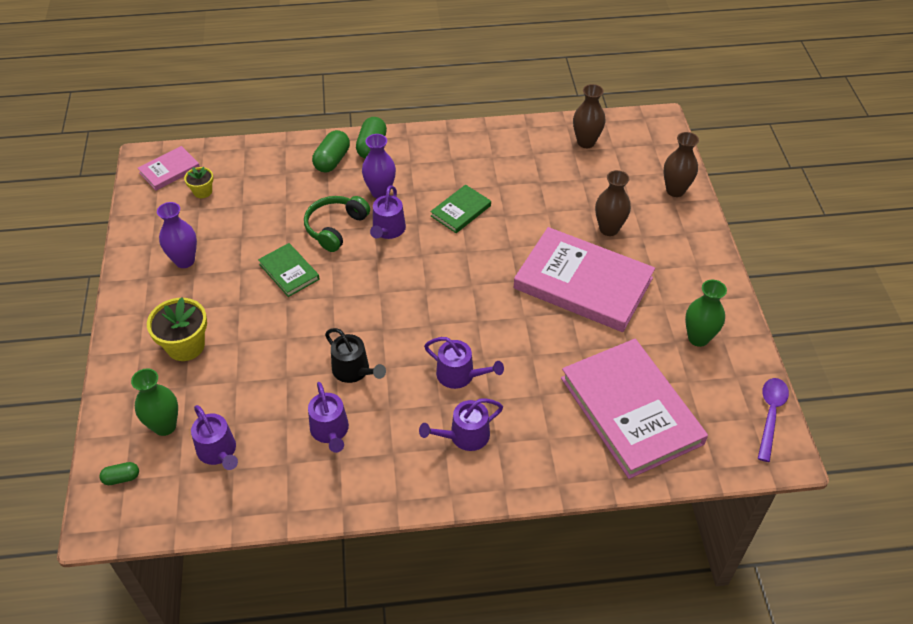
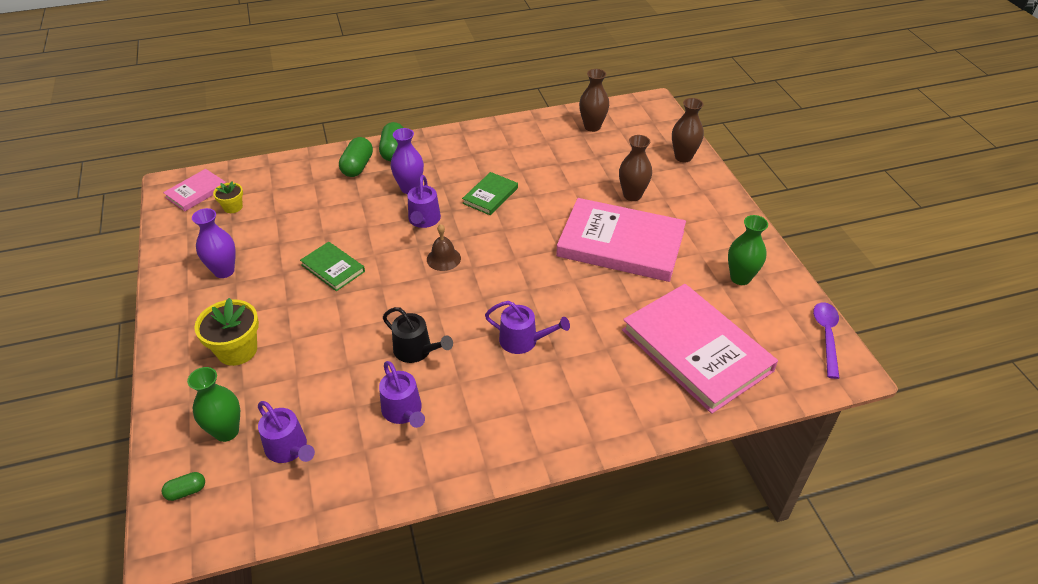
camera: 10 degrees left, 5 degrees down
green headphones [304,196,370,252] -> none
purple watering can [419,398,503,451] -> none
none -> brown bell [427,224,461,271]

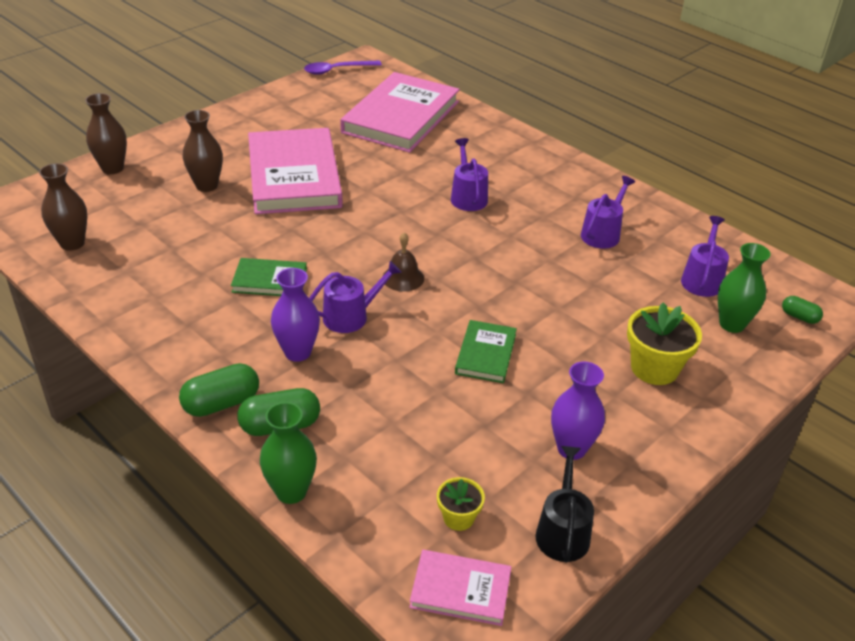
camera: 120 degrees left, 5 degrees down
black watering can [383,307,453,363] -> black watering can moved to [535,446,594,562]
green vase [728,215,768,285] -> green vase moved to [260,402,317,504]

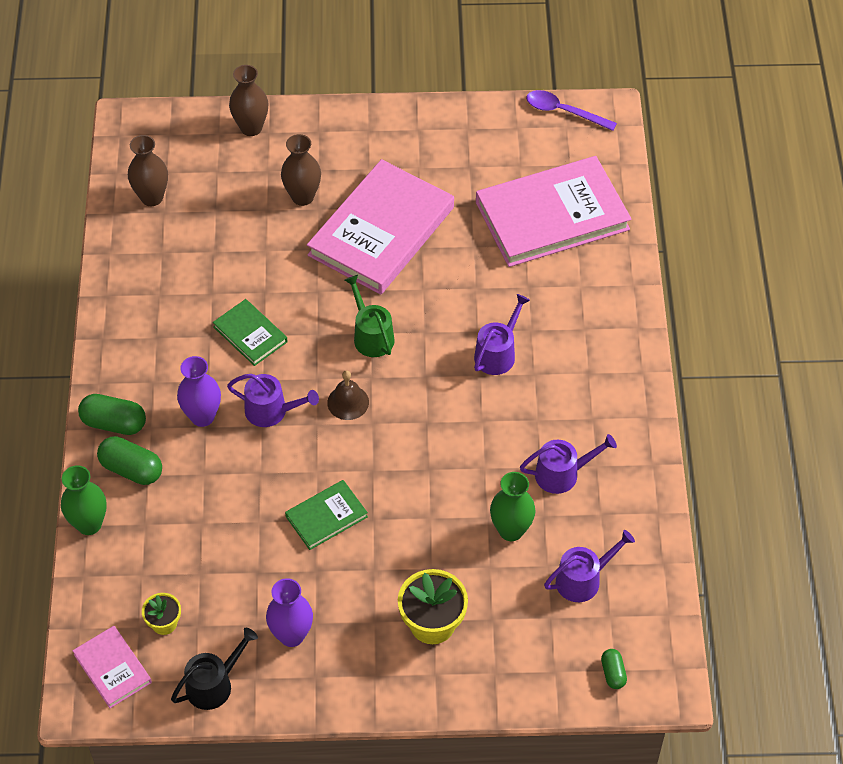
camera: 45 degrees right, 15 degrees up
green vase [718,243,771,333] -> green vase moved to [490,472,536,541]
none -> green watering can [345,275,395,357]

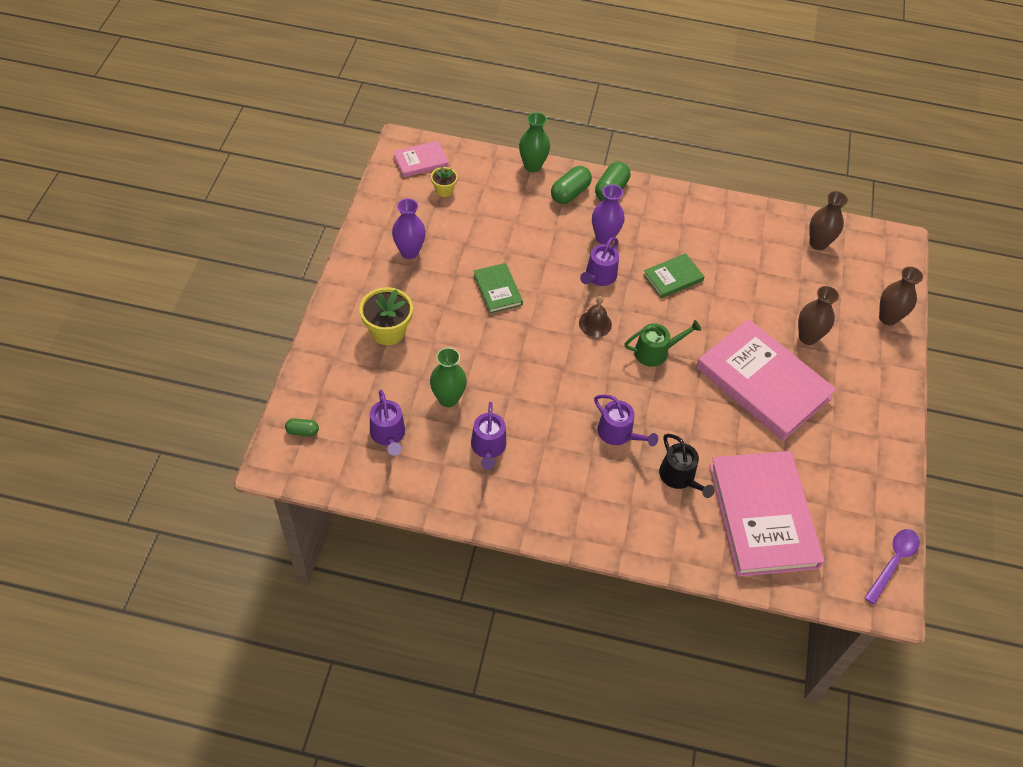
camera: 100 degrees right, 0 degrees up
black watering can [171,628,258,710] -> black watering can moved to [659,434,715,498]

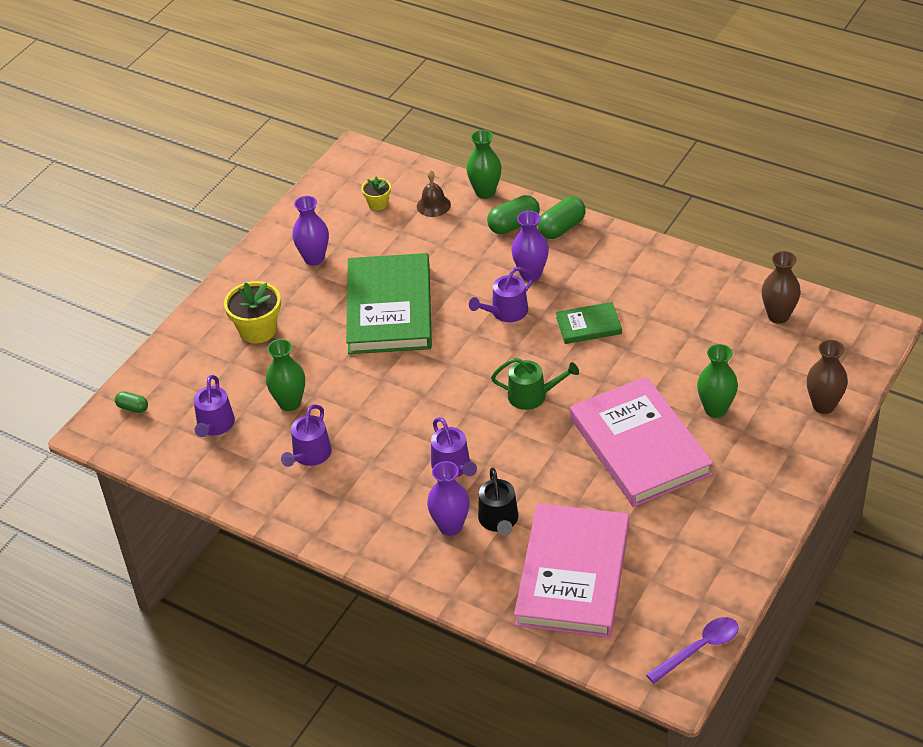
camera: 25 degrees right, 10 degrees down
pink book [393,141,449,177] -> none
green book [474,263,523,313] -> green book [346,253,432,354], size x2.12
brown bell [579,296,612,337] -> brown bell moved to [417,170,451,217]
brown vase [798,286,839,345] -> green vase [697,344,738,418]
none -> purple vase [427,461,470,536]

